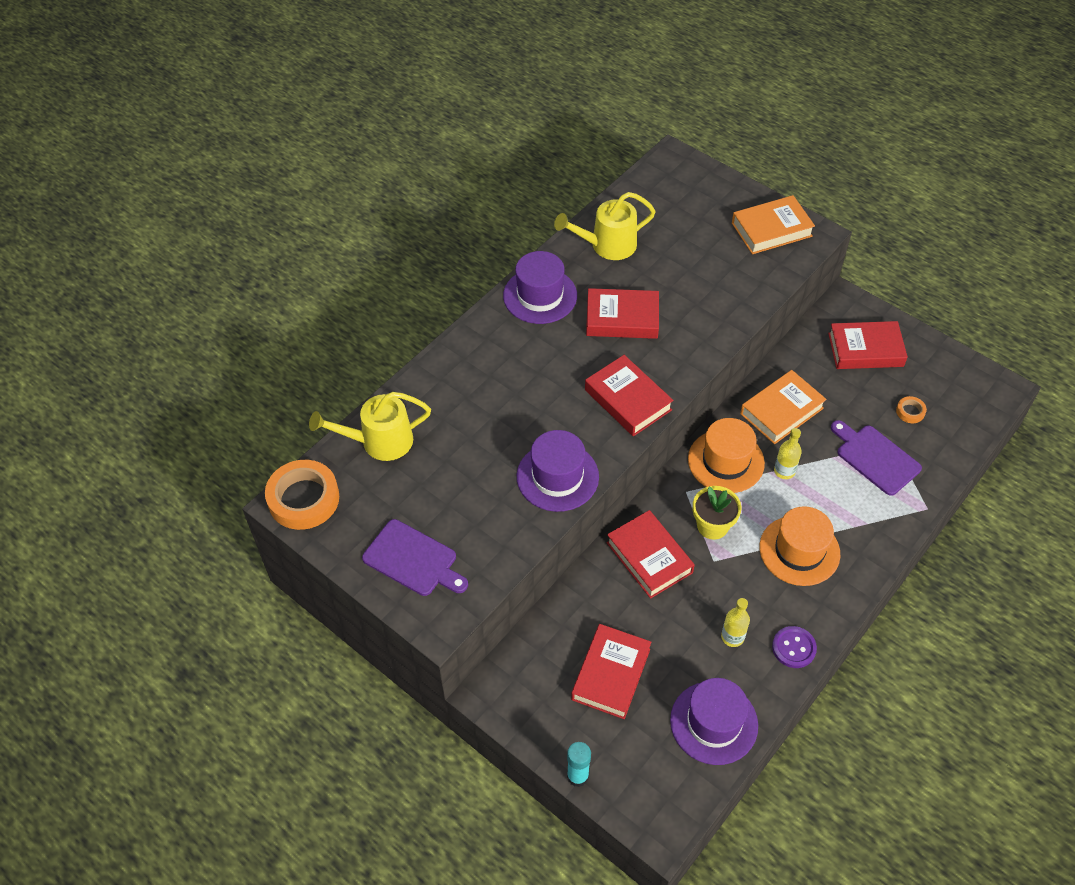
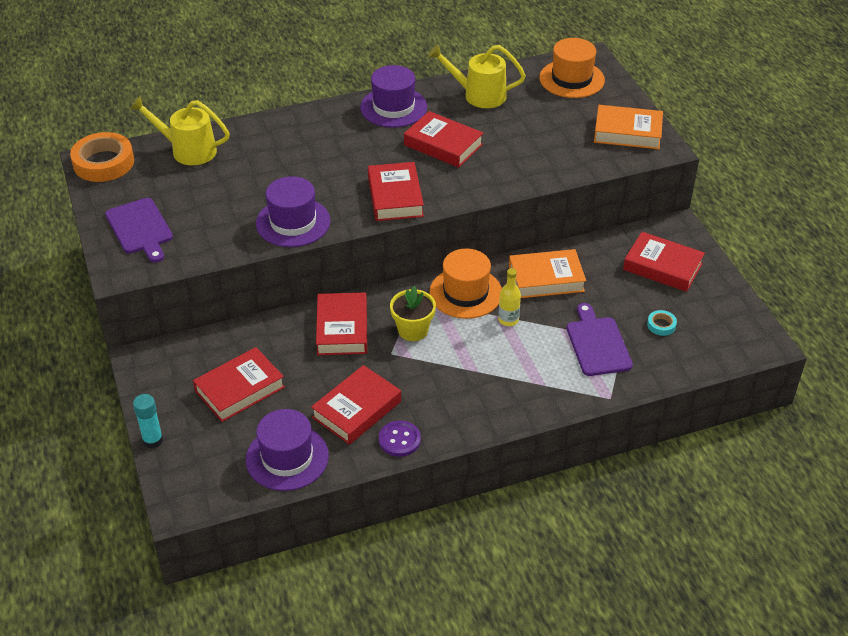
camera: 30 degrees right, 10 degrees down
yellow bottle [721,598,750,647] -> red book [311,365,401,445]
orange hat [760,506,840,586] -> orange hat moved to [539,38,605,98]
orange tape [896,396,927,423] -> turquoise tape [647,310,677,336]

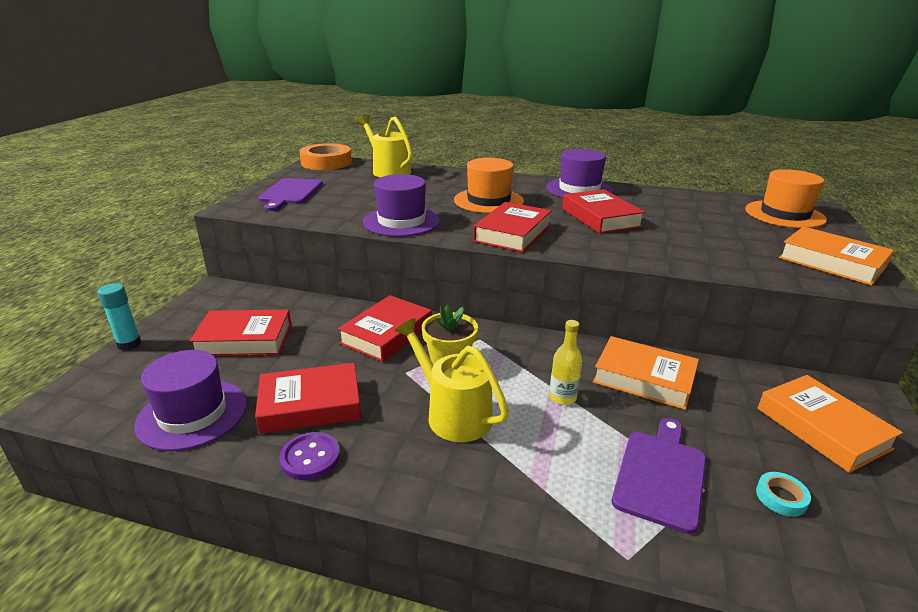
camera: 35 degrees right, 15 degrees down
yellow watering can [428,44,526,108] -> yellow watering can moved to [395,318,509,442]
orange hat [429,249,502,319] -> orange hat moved to [454,158,524,213]
red book [623,232,705,292] -> orange book [757,375,903,473]

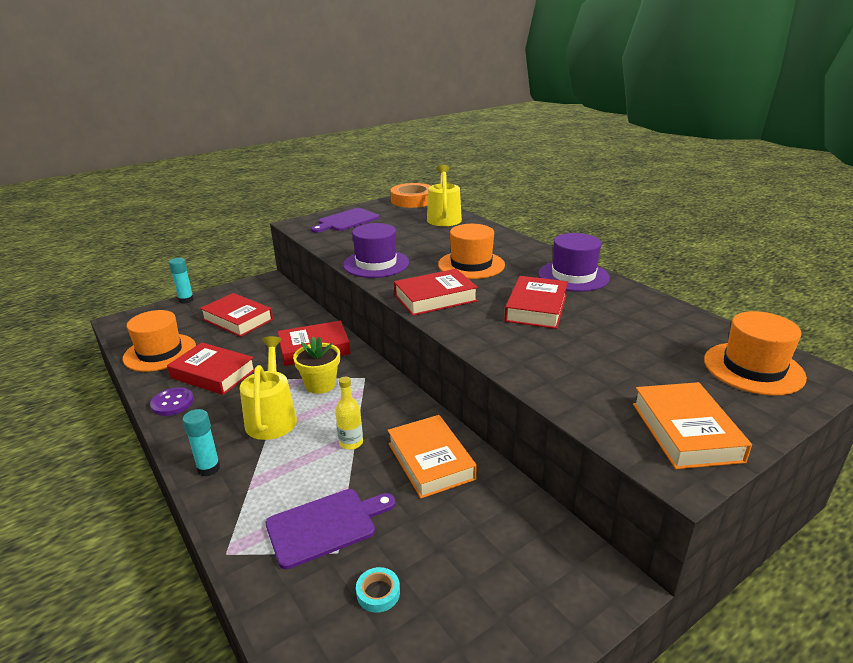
camera: 40 degrees right, 0 degrees up
purple hat [135,350,247,451] -> orange hat [123,310,196,372]
orange book [757,375,903,473] -> none
none -> turquoise glue stick [183,409,220,477]

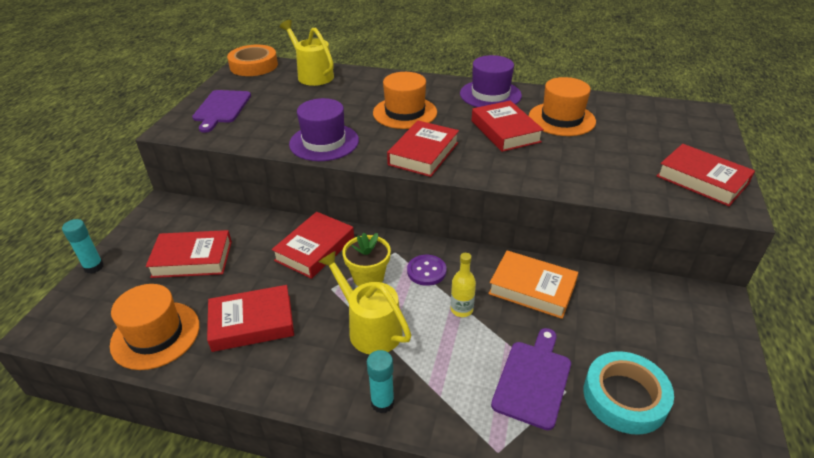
camera: 40 degrees left, 10 degrees up
purple button [150,387,194,416] -> purple button moved to [407,255,447,286]
turquoise tape [356,567,400,613] -> turquoise tape [583,351,674,435], size x2.24
orange book [633,382,752,469] -> red book [657,144,755,206]
orange hat [704,311,807,396] -> orange hat moved to [529,77,596,136]

